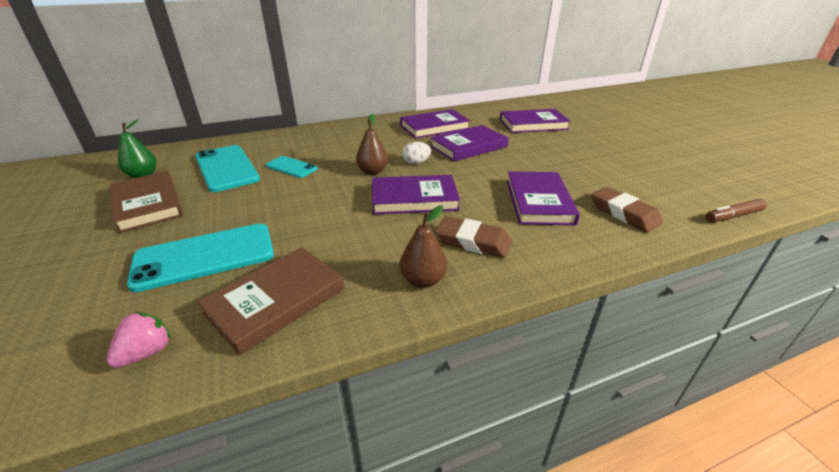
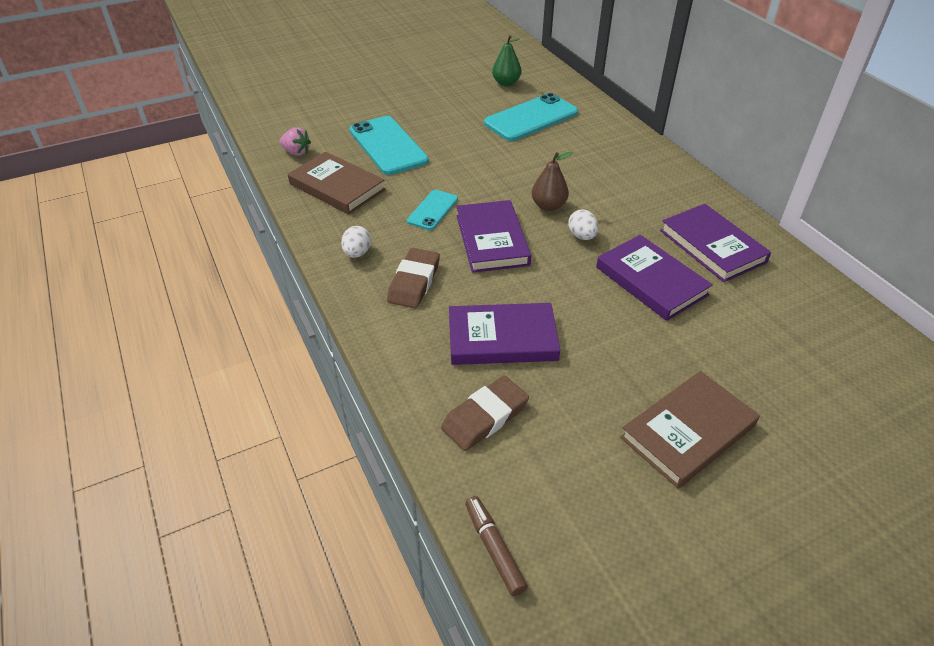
camera: 85 degrees right, 10 degrees up
brown book [110,171,183,233] -> brown book moved to [620,371,760,489]
turquoise phone [266,156,318,178] -> turquoise phone moved to [407,190,458,230]
brown pear [400,205,447,288] -> white egg [341,226,371,258]
purple book [500,109,571,133] -> none

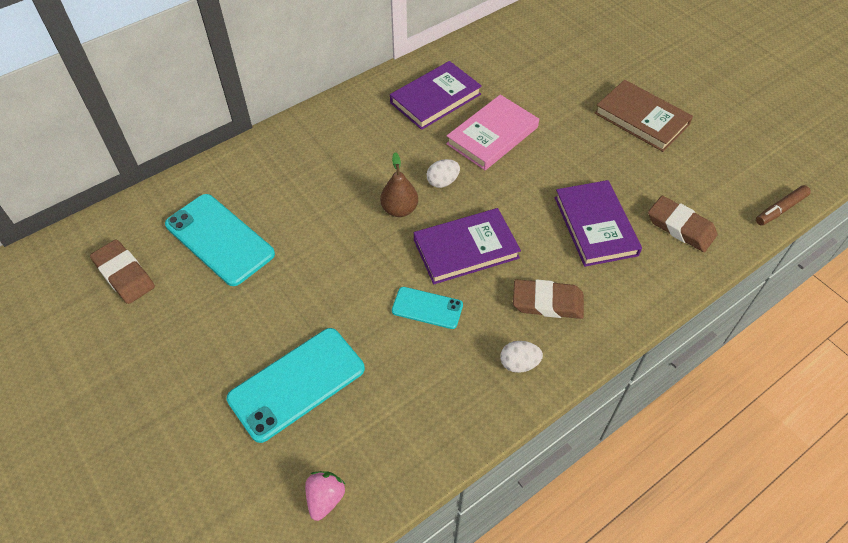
camera: 100 degrees left, 10 degrees up
brown book [288,152,385,214] -> none
green pear [492,35,521,86] -> brown eraser [90,239,155,304]
purple book [596,235,713,321] -> pink book [446,95,539,170]

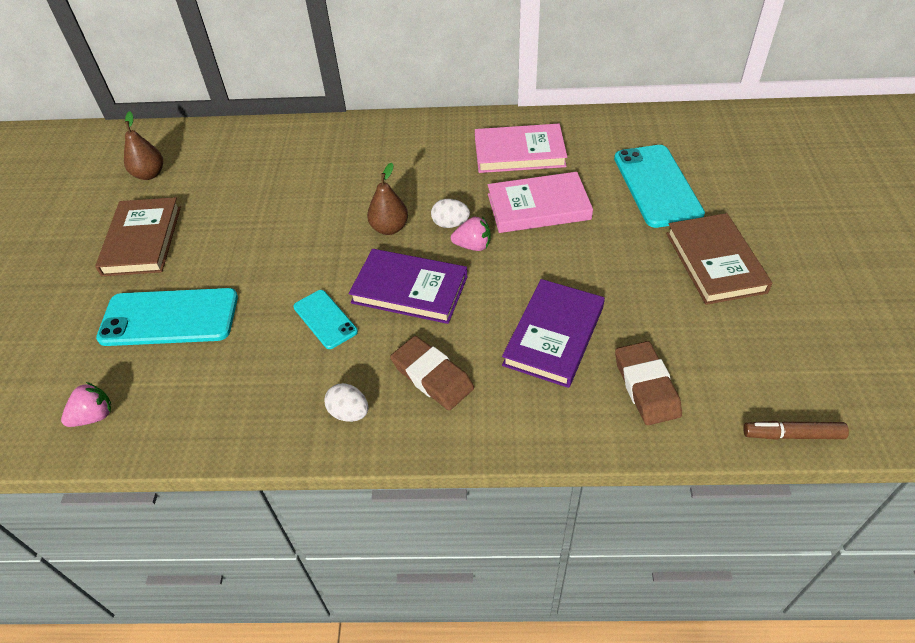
camera: 40 degrees right, 5 degrees down
brown eraser [90,239,155,304] -> brown pear [124,111,163,180]
turquoise phone [165,194,275,286] -> turquoise phone moved to [614,145,705,228]
purple book [390,61,482,130] -> pink book [475,124,567,173]
none -> brown book [95,197,181,276]
none -> pink strawberry [451,217,491,251]

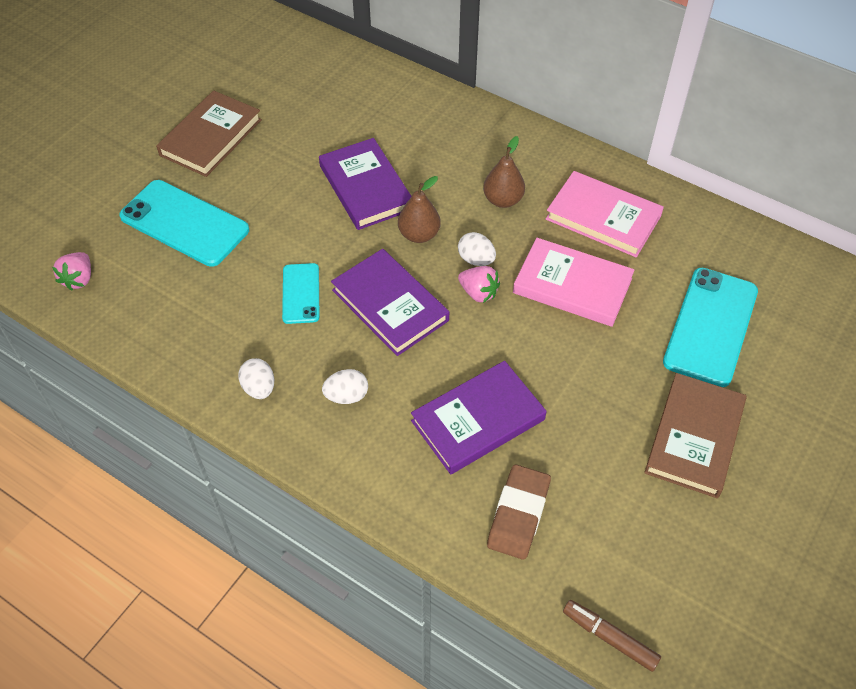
camera: 30 degrees right, 5 degrees up
pink strawberry [61,382,111,427] -> pink strawberry turned 105 degrees clockwise [52,252,91,291]
brown pear [124,111,163,180] -> brown pear moved to [483,136,525,208]
brown eraser [390,336,474,410] -> white egg [322,369,368,404]
none -> purple book [319,138,411,230]

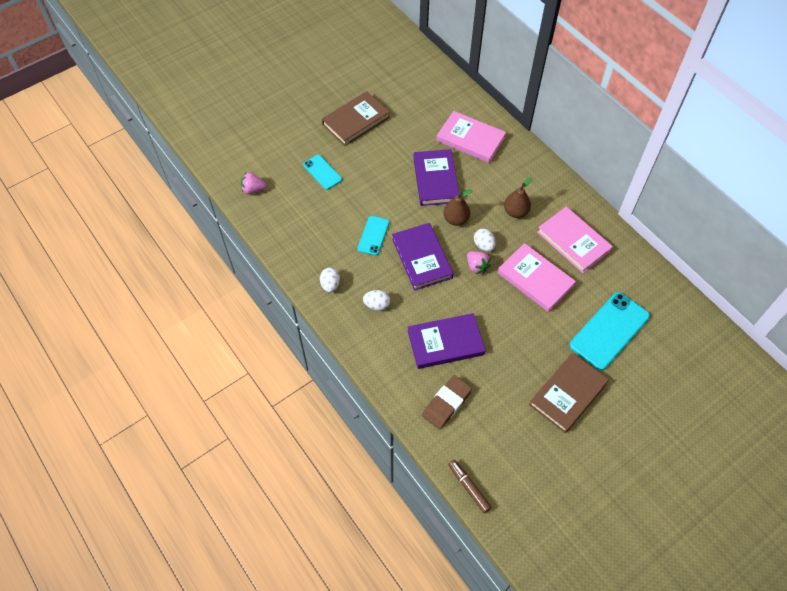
camera: 20 degrees right, 5 degrees up
pink strawberry [52,252,91,291] -> pink strawberry turned 60 degrees clockwise [241,173,267,194]
turquoise phone [119,180,249,267] -> turquoise phone [303,155,342,190], size x0.55
none -> pink book [436,111,506,163]

